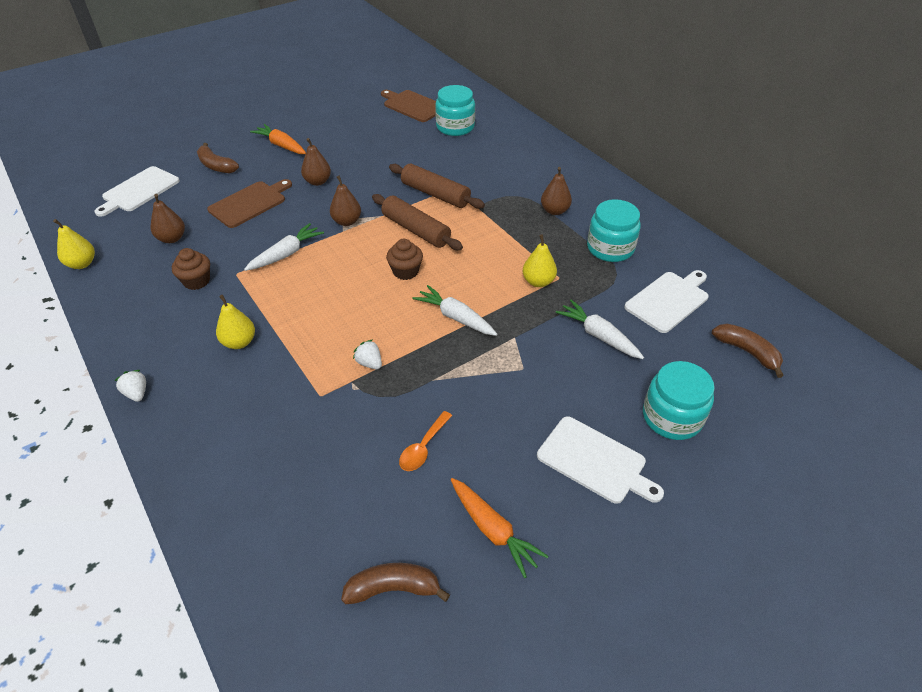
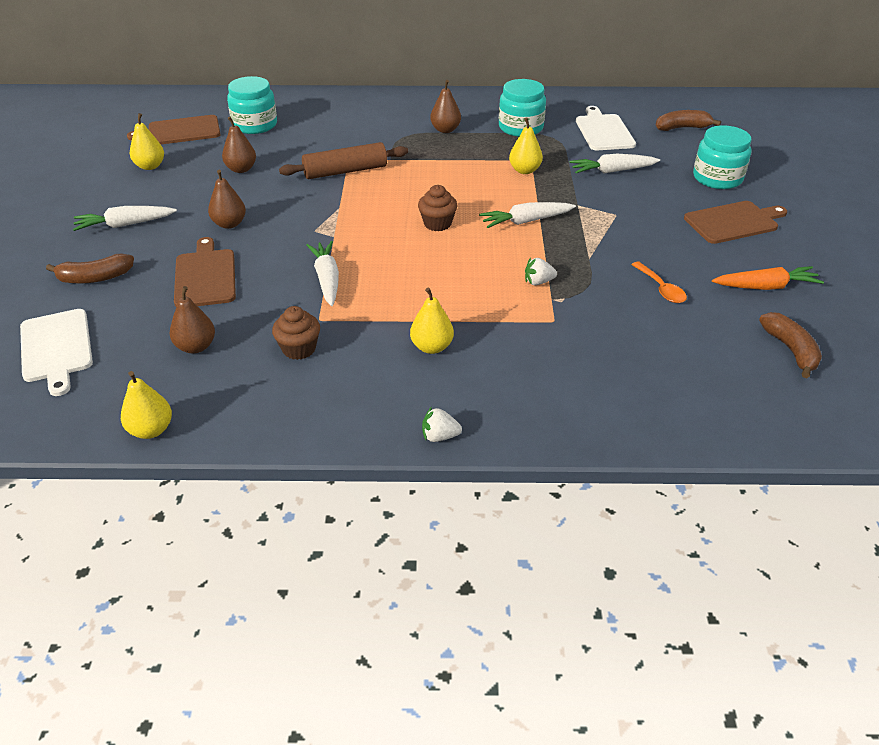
camera: 55 degrees left, 5 degrees down
orange carrot [250,124,306,154] -> white carrot [73,206,177,231]
brown pear [330,175,361,226] -> brown pear moved to [222,117,256,173]
brown banana [341,563,450,604] -> brown banana turned 135 degrees clockwise [759,312,822,378]
brown rolling pin [372,194,463,250] -> none
white cutting board [537,416,664,504] -> brown cutting board [684,201,787,244]
none -> yellow pear [130,113,164,170]

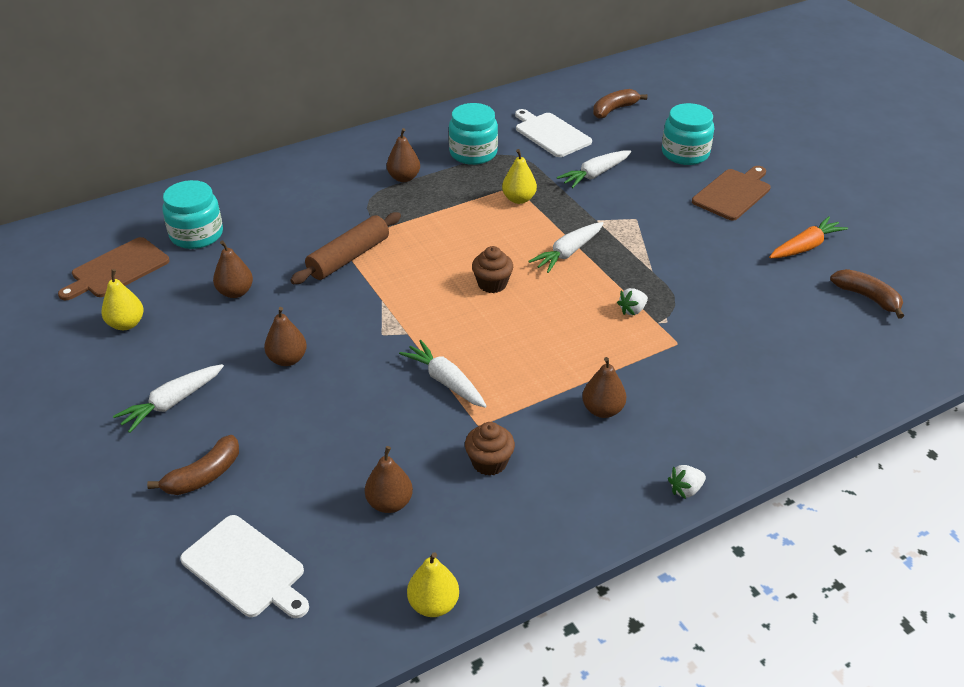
camera: 30 degrees left, 0 degrees up
brown cutting board [174,237,236,307] -> none
yellow pear [410,288,454,354] -> brown pear [582,357,626,418]
orange spoon [631,262,687,303] -> none

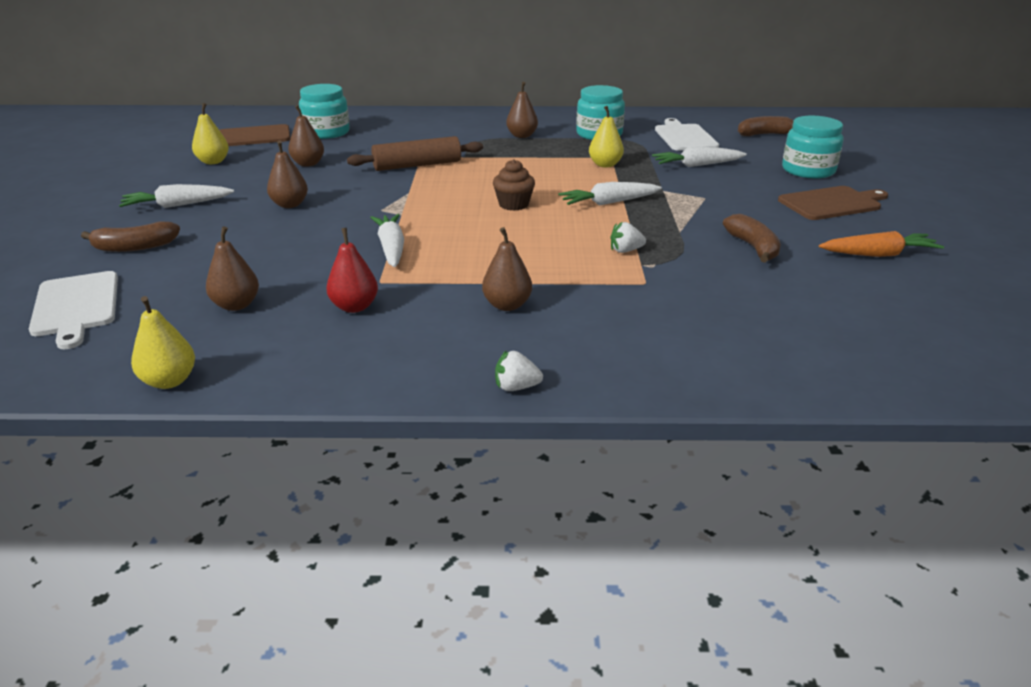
camera: 30 degrees right, 10 degrees down
brown cupcake [465,422,515,476] -> red pear [326,228,378,313]
brown banana [830,269,904,319] -> brown banana moved to [723,214,781,263]

